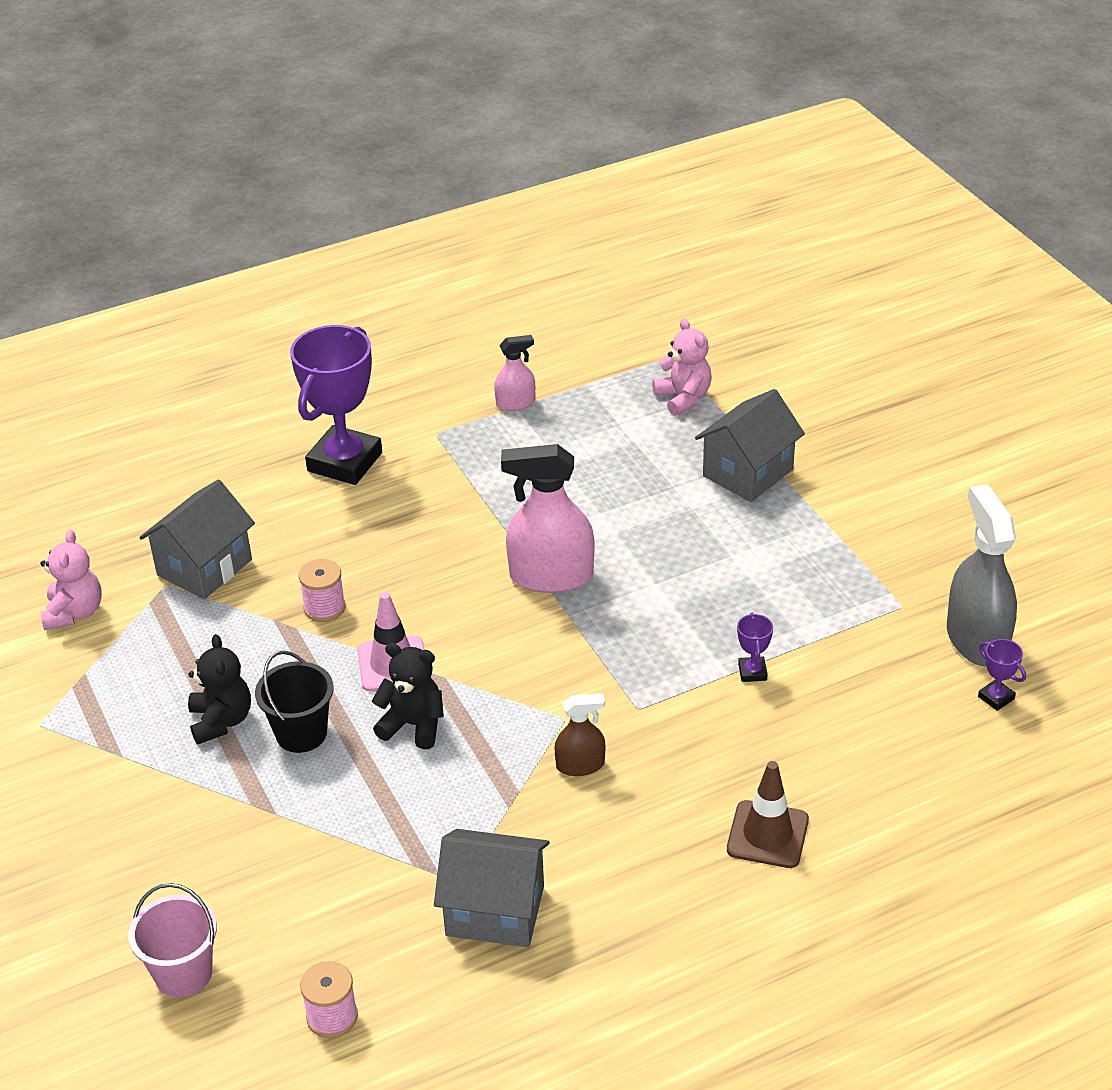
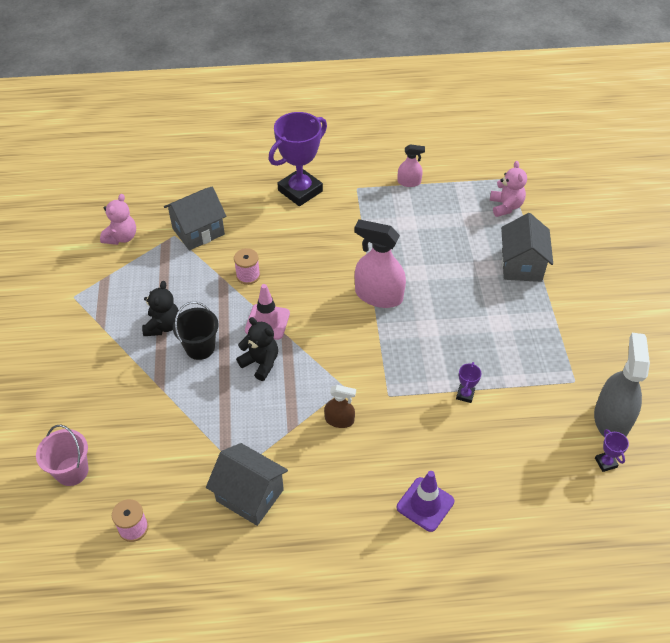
camera: 20 degrees right, 10 degrees up
grey house [695,389,805,502] -> grey house turned 60 degrees counterclockwise [501,213,553,282]
brown traffic cone [727,761,809,868] -> purple traffic cone [397,471,454,532]

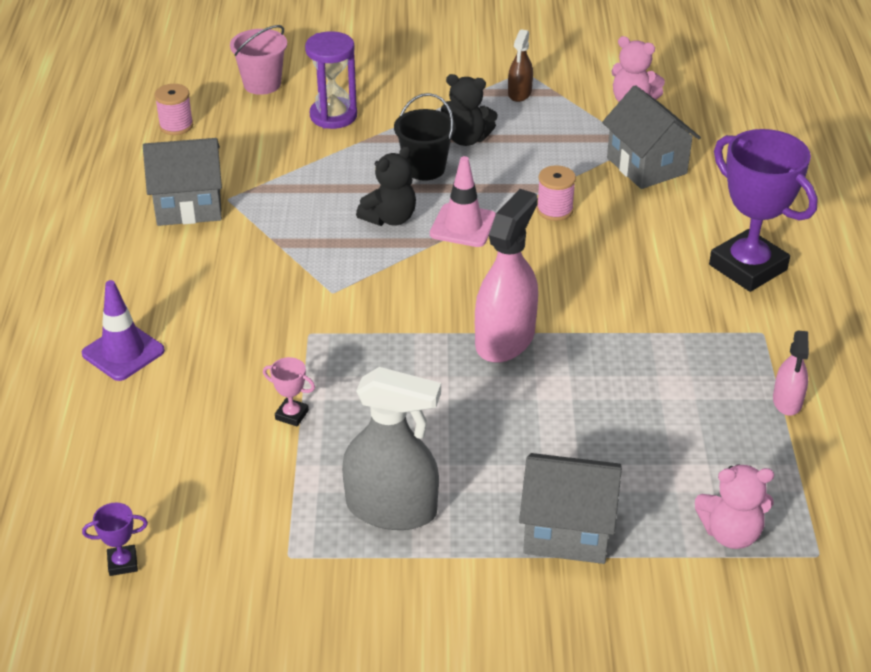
camera: 95 degrees right, 10 degrees down
grey house [206,443,288,526] -> grey house turned 45 degrees clockwise [143,138,222,226]
brown spray bottle [324,385,356,428] -> brown spray bottle moved to [508,29,533,102]
purple trophy [456,362,482,403] -> pink trophy [263,357,315,426]
grey spray bottle [594,333,650,437] -> grey spray bottle moved to [342,367,441,530]
none -> purple hourglass [305,31,357,129]

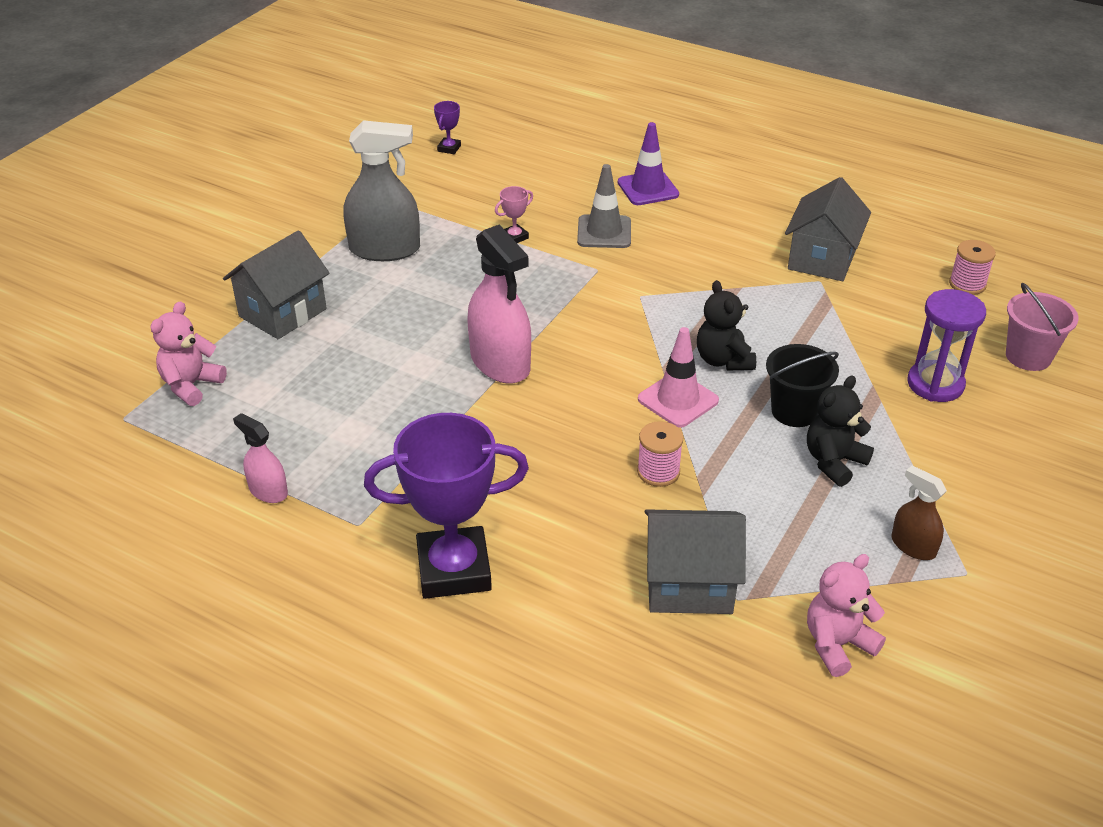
camera: 120 degrees right, 0 degrees up
grey spray bottle [342,367,441,530] -> grey spray bottle turned 135 degrees counterclockwise [343,120,420,261]
none -> grey traffic cone [577,164,631,248]

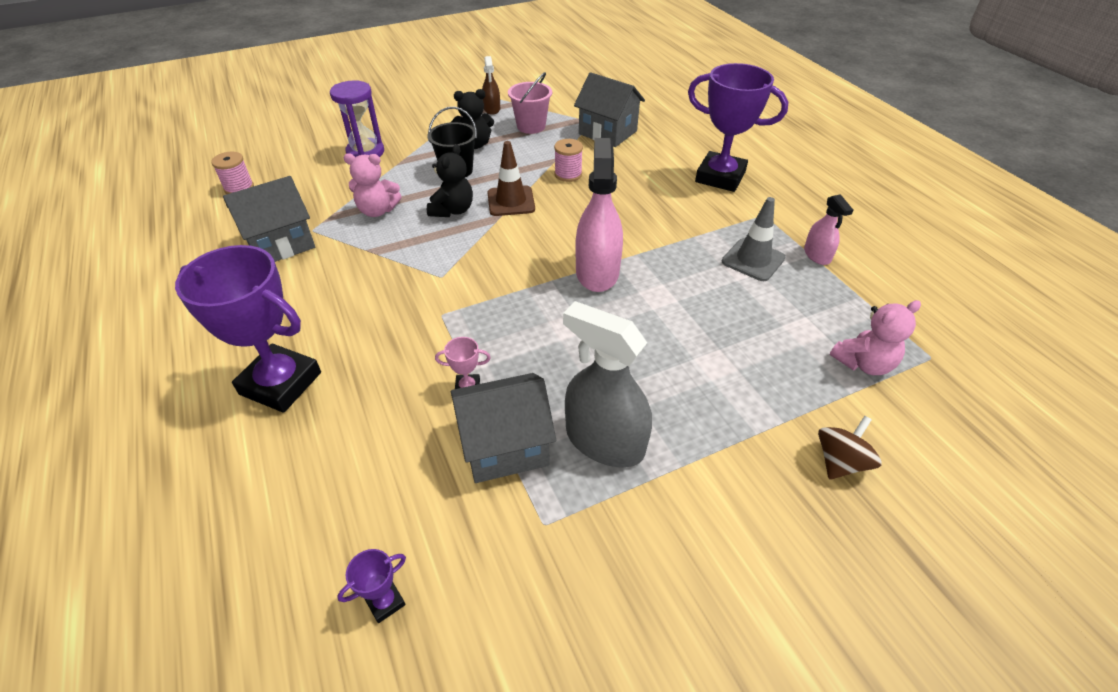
camera: 145 degrees left, 5 degrees up
grey house [223,230,329,339] -> grey house moved to [451,373,556,483]
grey traffic cone [577,164,631,248] -> grey traffic cone moved to [722,197,785,281]
purple traffic cone [618,122,679,205] -> purple trophy [175,245,321,413]
pink traffic cone [638,327,719,428] -> brown traffic cone [487,141,535,216]
pink teddy bear [807,554,886,677] -> pink teddy bear moved to [344,153,401,217]
pink bucket [1006,283,1079,371] -> pink bucket moved to [508,72,552,134]
none -> brown spinning top [818,416,882,479]

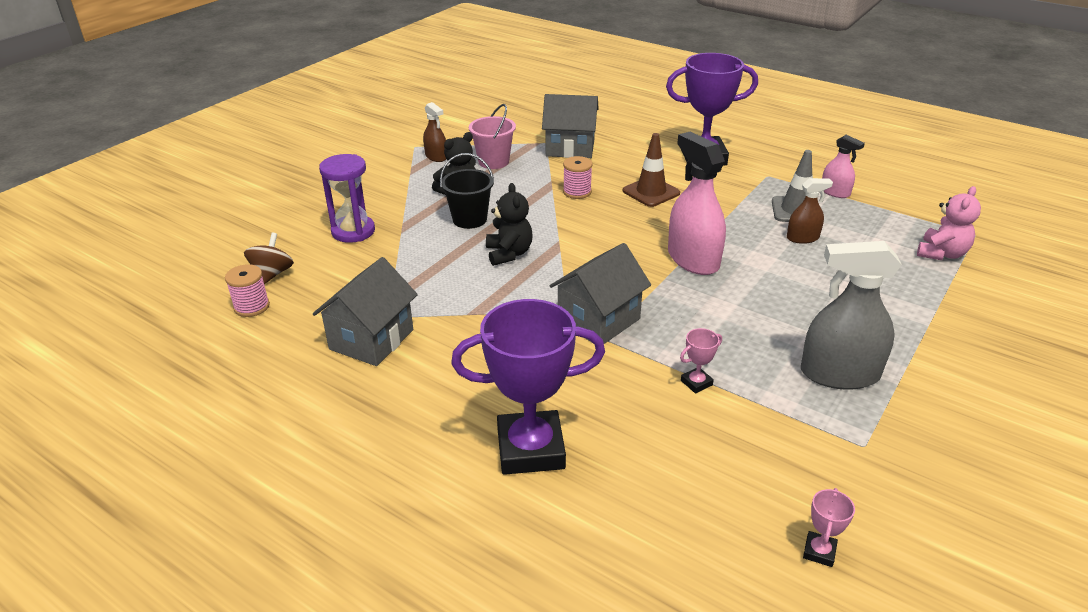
camera: 30 degrees left, 10 degrees down
purple trophy [337,549,406,623] -> pink trophy [803,488,855,567]
pink teddy bear [344,153,401,217] -> none
grey house [451,373,556,483] -> grey house moved to [550,243,651,344]
brown traffic cone [487,141,535,216] -> brown traffic cone moved to [623,133,680,207]
brown spinning top [818,416,882,479] -> brown spinning top moved to [244,233,294,284]
none -> brown spray bottle [787,178,833,244]

